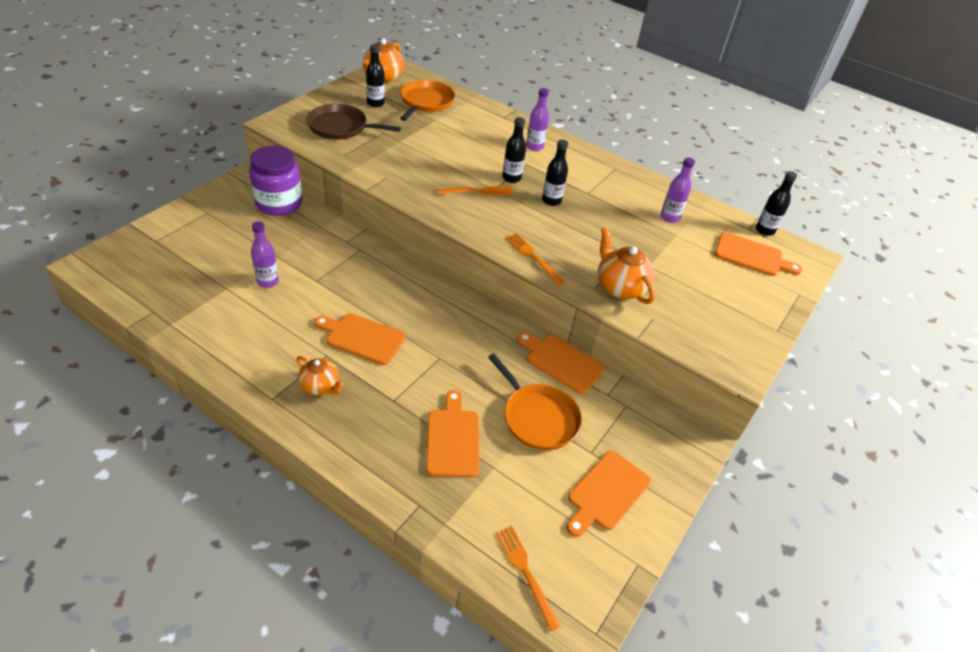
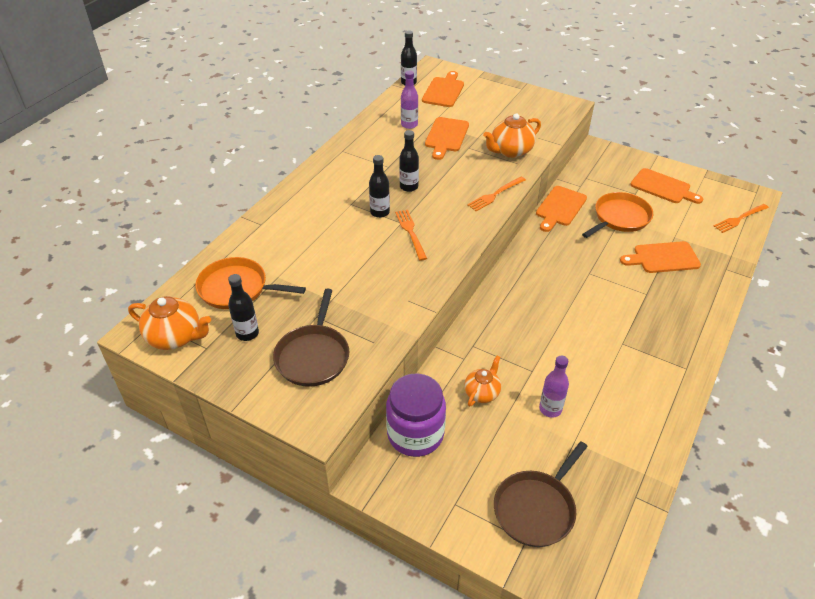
camera: 90 degrees left, 0 degrees up
orange teapot [297,356,344,395] -> orange teapot moved to [464,356,501,407]
orange cutting board [314,313,406,365] -> orange cutting board moved to [425,117,469,160]
purple bottle [526,88,549,151] -> none
none -> brown pan [494,441,588,547]

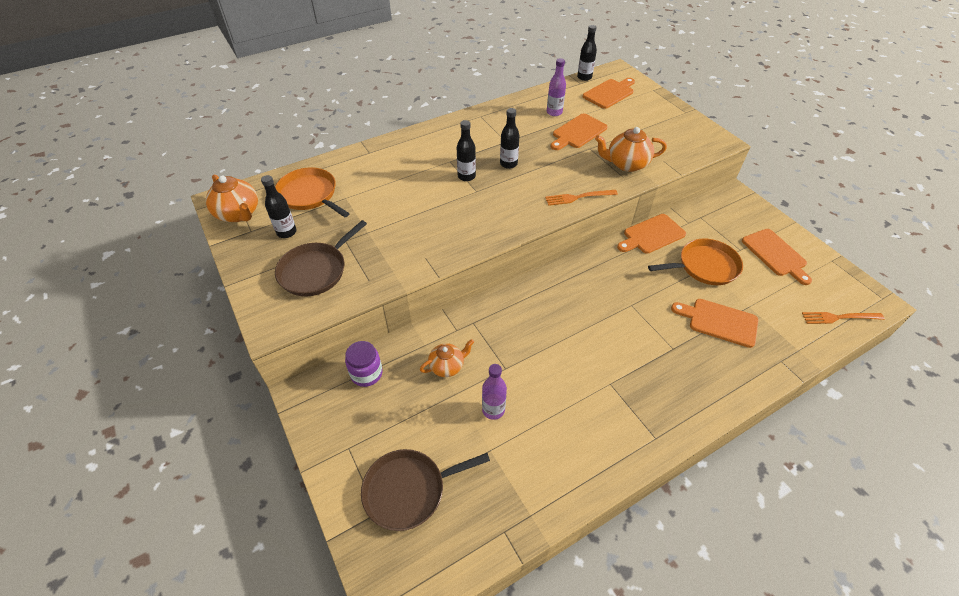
camera: 30 degrees right, 5 degrees up
purple jar [386,373,446,457] -> purple jar [345,341,383,387], size x0.61
orange fork [395,210,427,261] -> none

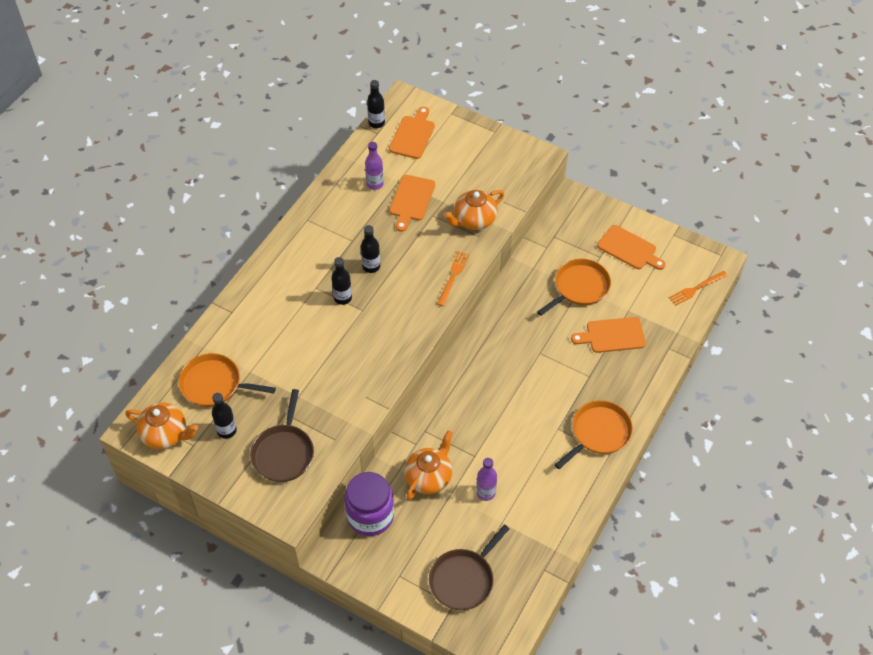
camera: 30 degrees left, 5 degrees up
purple jar [345,341,383,387] -> purple jar [344,472,394,536], size x1.64
orange teapot [420,339,474,377] -> orange teapot [405,430,453,500], size x1.52
orange fork [545,190,618,206] -> orange fork turned 150 degrees clockwise [437,251,469,306]
orange cutting board [617,214,686,254] -> none
none -> orange pan [555,400,633,469]

